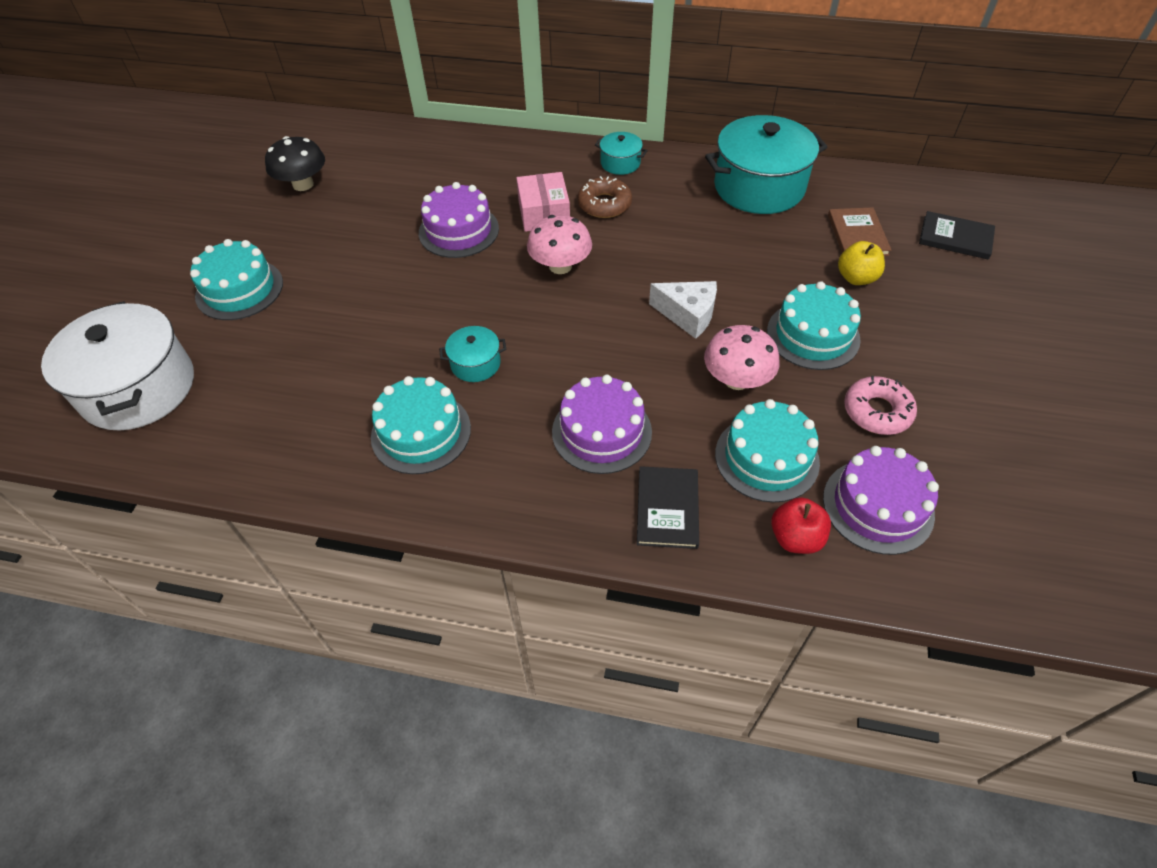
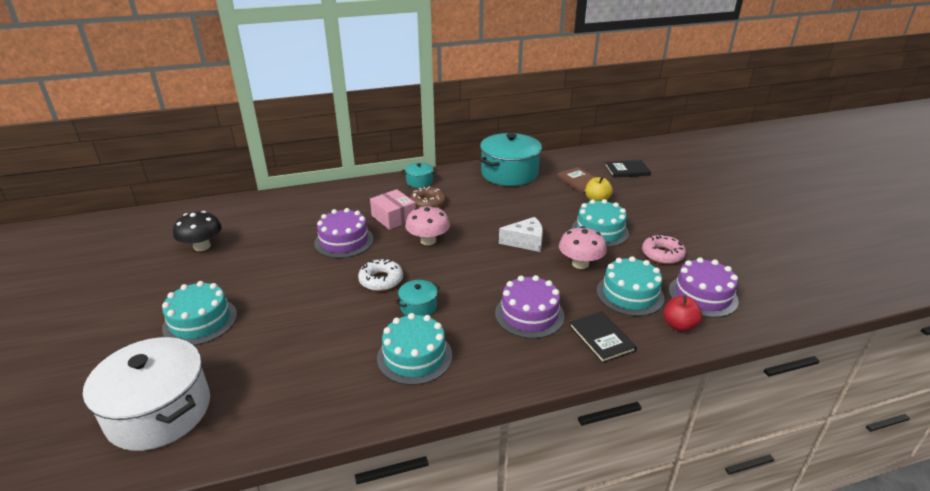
camera: 30 degrees left, 20 degrees down
none -> white donut [358,258,403,291]

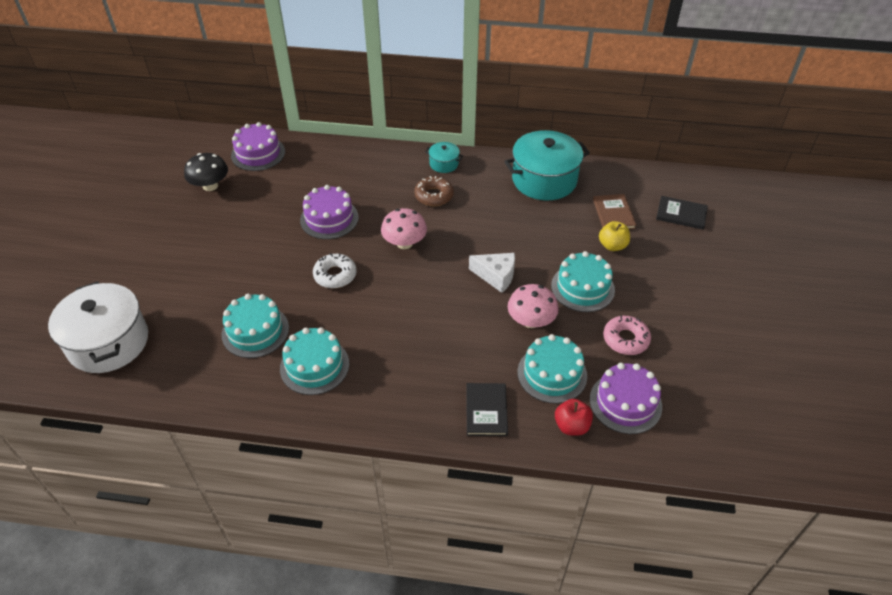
camera: 25 degrees right, 15 degrees up
turquoise cake [162,281,237,346] -> turquoise cake moved to [221,294,289,358]
pink box [370,189,416,230] -> none
turquoise pot [395,280,440,316] -> none
purple cake [495,275,565,339] -> purple cake moved to [231,122,285,171]

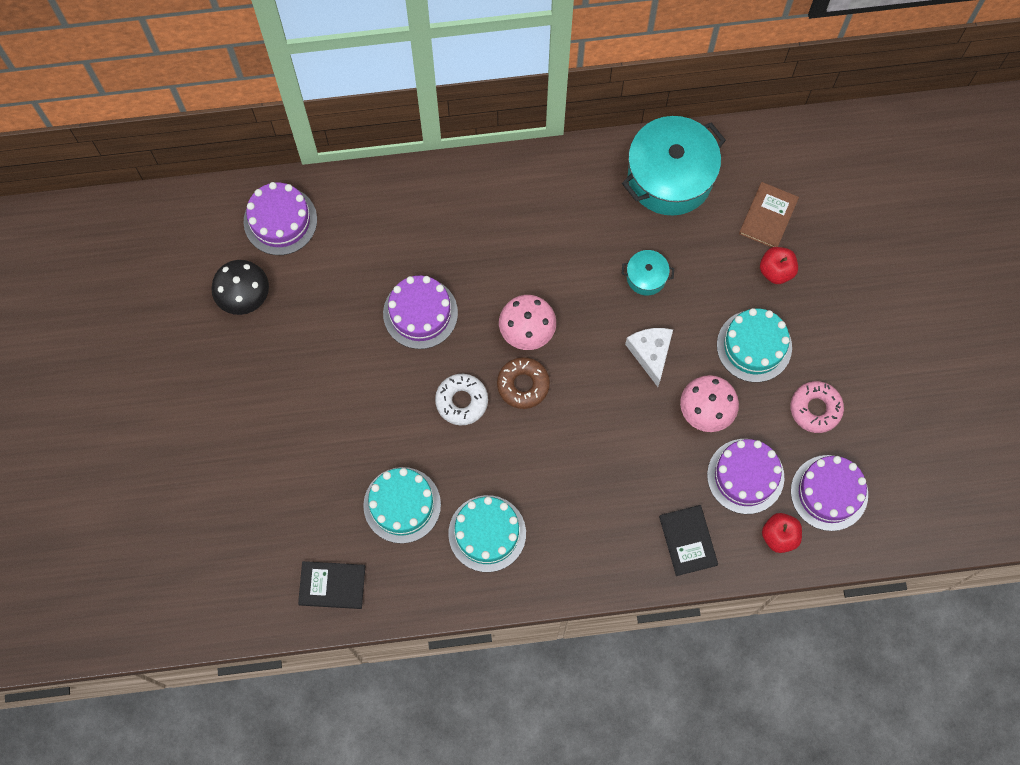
camera: 15 degrees left, 25 degrees up
white pot [48,281,148,373] -> none
brown donut [414,176,454,206] -> brown donut moved to [497,357,550,409]
turquoise pot [425,142,463,173] -> turquoise pot moved to [622,250,674,295]
white cheese [469,253,515,293] -> white cheese turned 105 degrees counterclockwise [625,328,673,387]
turquoise cake [518,334,587,404] -> purple cake [707,439,784,514]
brown book [593,194,636,229] -> brown book turned 45 degrees clockwise [739,182,799,247]
yellow apple [599,221,630,251] -> red apple [760,247,798,284]
black book [656,196,708,230] -> black book moved to [298,561,365,609]

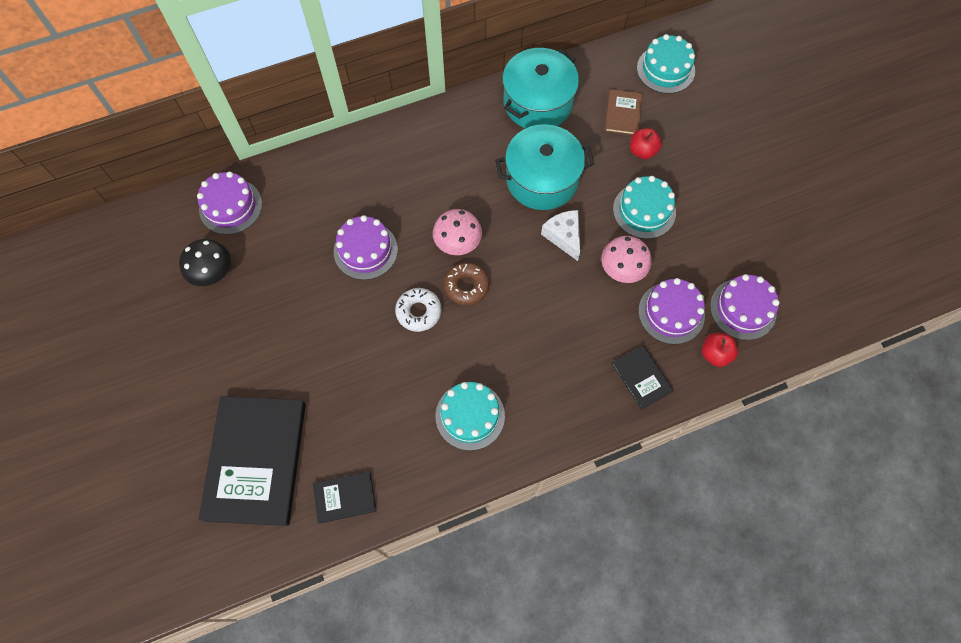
camera: 15 degrees left, 5 degrees down
turquoise cake [363,467,441,544] -> turquoise cake moved to [637,34,695,94]
turquoise pot [622,250,674,295] -> turquoise pot [495,124,594,210], size x2.18
pink donut [790,381,844,433] -> none
none -> black book [199,396,306,526]

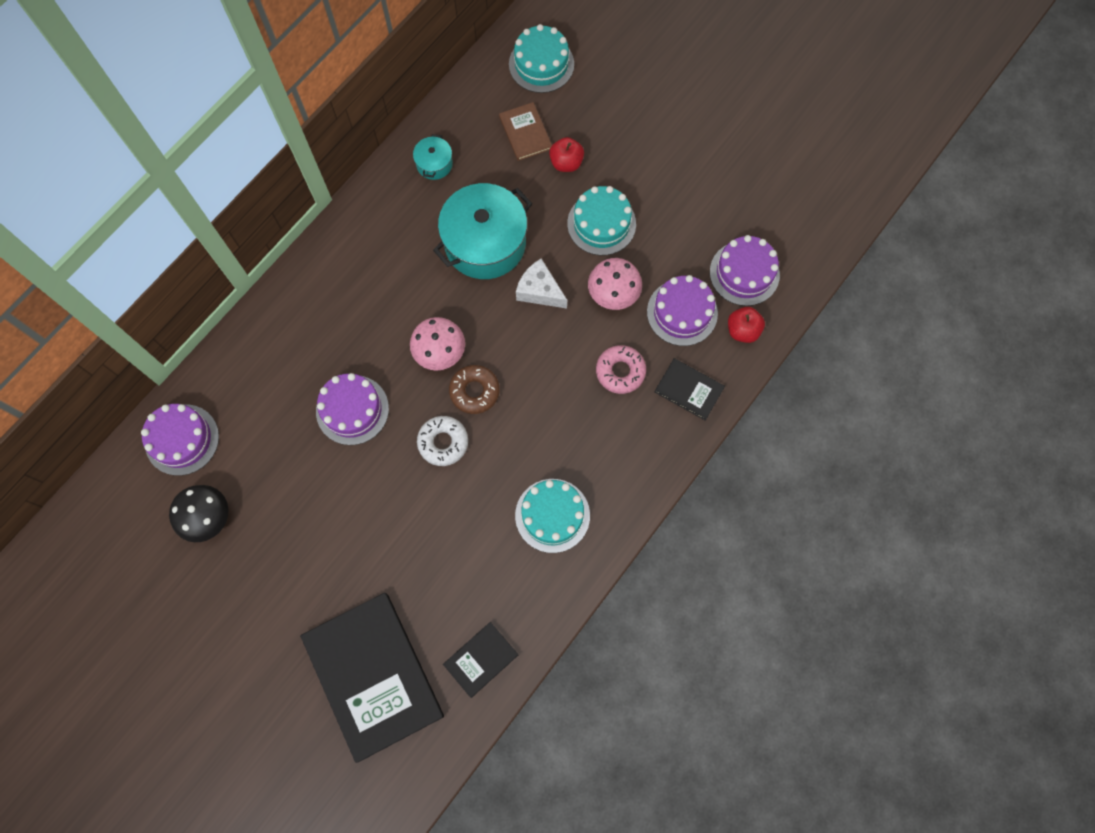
camera: 30 degrees left, 5 degrees up
turquoise pot [503,48,579,128] -> turquoise pot [413,134,453,180], size x0.46
none -> pink donut [596,345,646,394]

